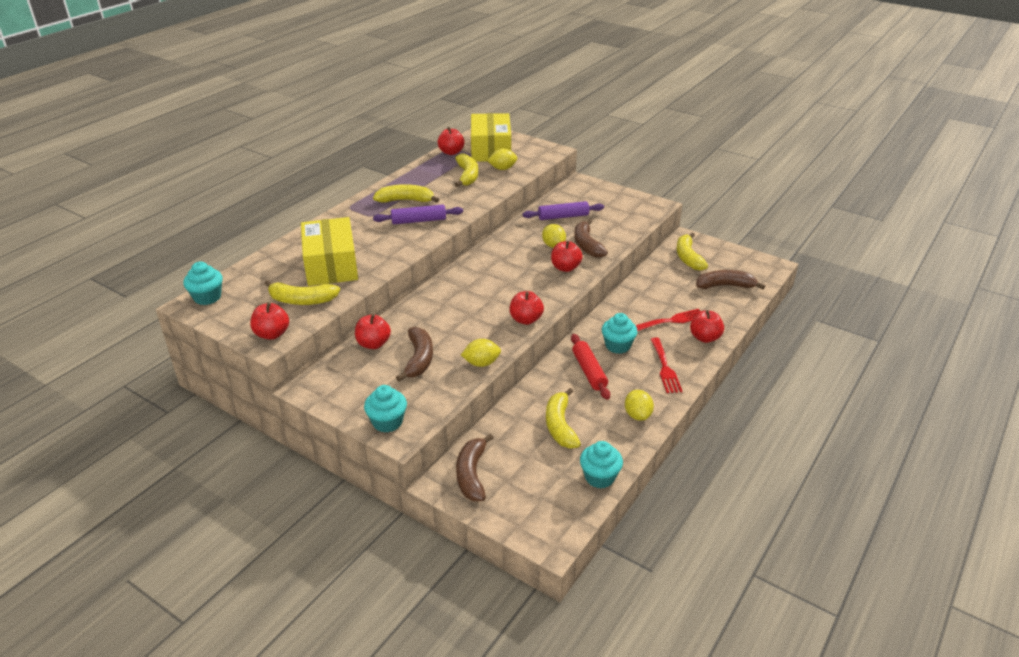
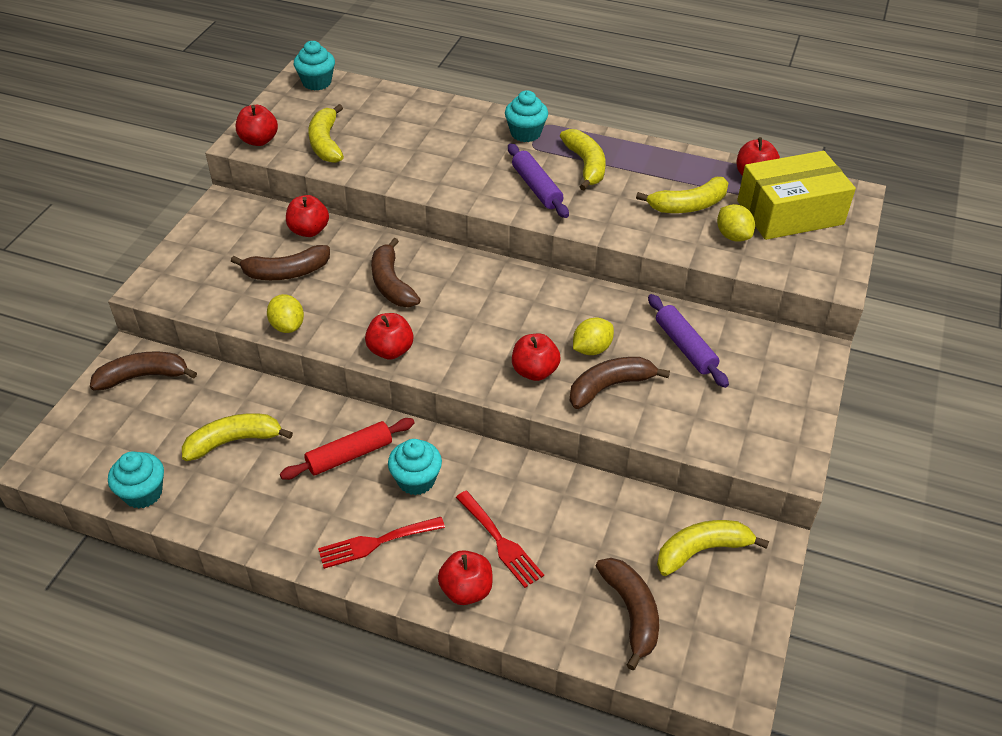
camera: 75 degrees right, 10 degrees up
yellow box [301,217,358,286] -> none
turquoise cupcake [364,385,407,433] -> turquoise cupcake moved to [505,90,548,142]
yellow lemon [625,390,654,421] -> none
none -> brown banana [371,238,421,307]

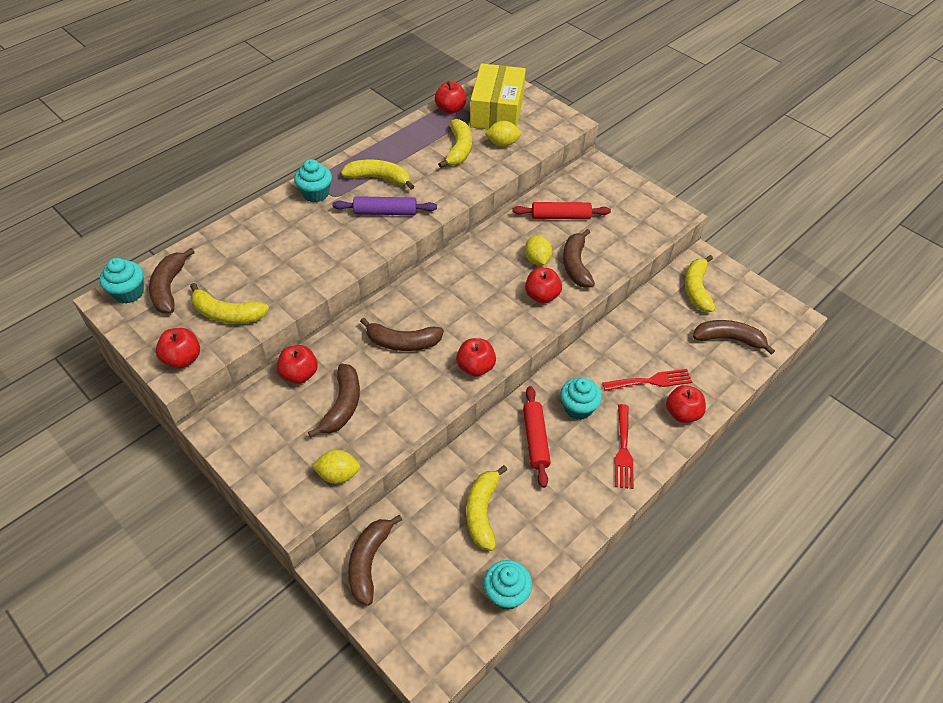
camera: 65 degrees left, 5 degrees up
yellow lemon [267,294,304,333] -> yellow lemon moved to [312,450,360,484]
purple rolling pin [648,294,729,388] -> red rolling pin [513,202,611,219]
none -> brown banana [149,248,195,313]

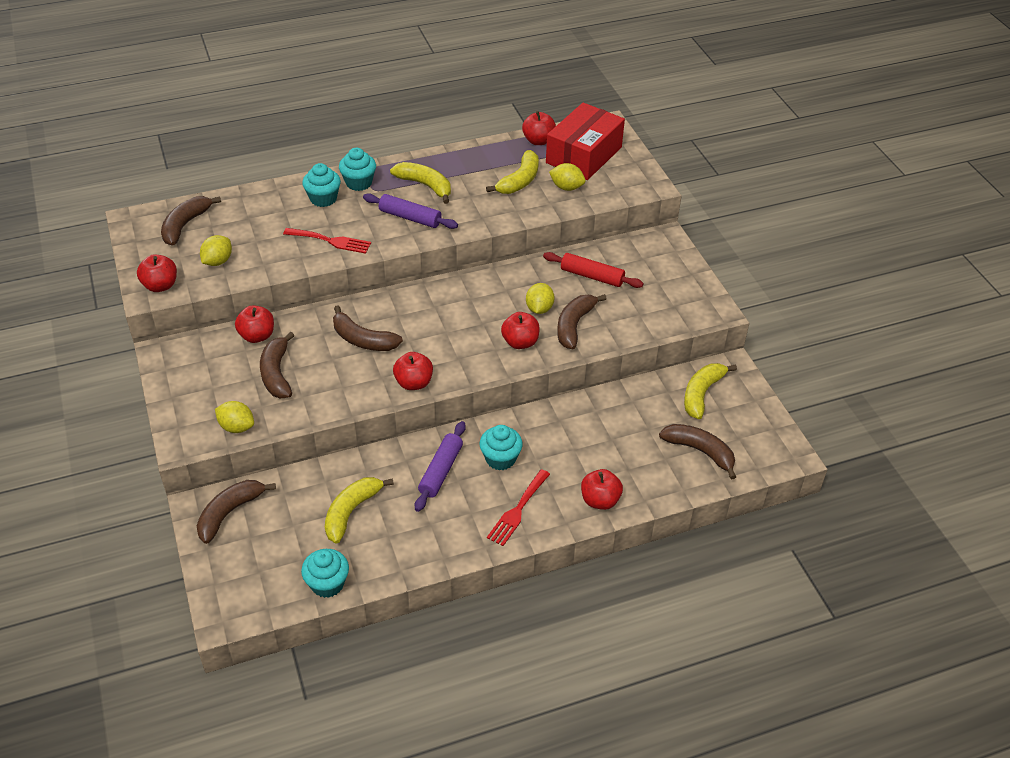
camera: 25 degrees right, 5 degrees down
turquoise cupcake [100,258,144,304] -> turquoise cupcake moved to [302,163,341,207]
yellow banana [190,283,269,324] -> yellow lemon [200,235,232,266]
brown banana [308,364,360,437] -> brown banana turned 135 degrees clockwise [260,332,295,398]
yellow box [470,63,526,129] -> red box [546,102,625,180]
red rolling pin [523,386,551,488] -> purple rolling pin [415,421,466,512]
red fork [602,369,692,391] -> red fork moved to [283,228,371,254]

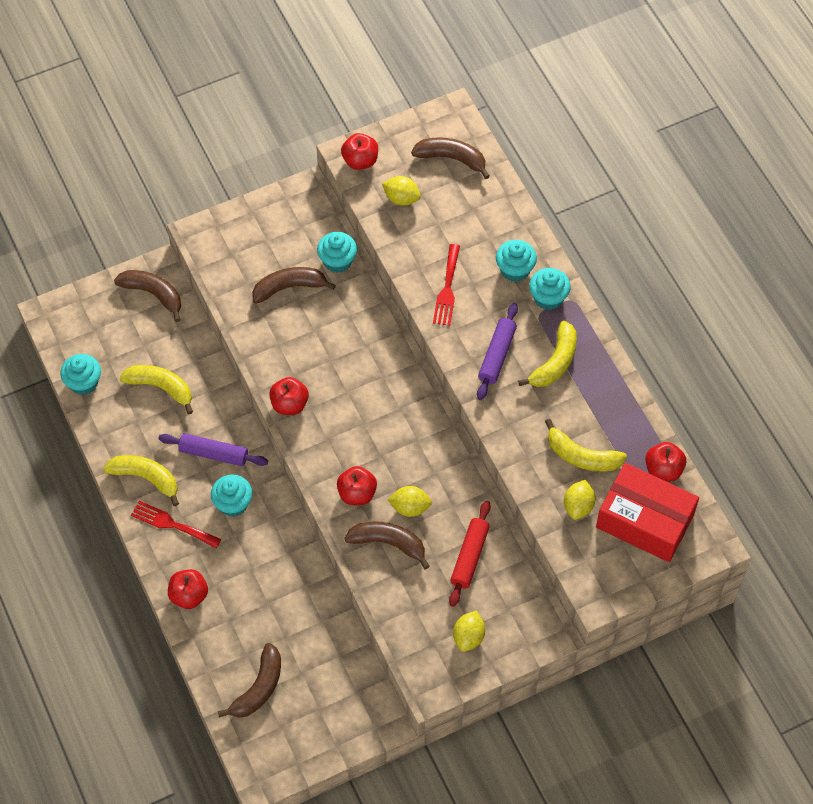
camera: 85 degrees right, 15 degrees up
yellow lemon [215,401,254,433] -> yellow lemon moved to [453,610,485,652]
red apple [235,305,274,343] -> turquoise cupcake [317,232,357,273]
brown banana [333,305,403,351] -> none
yellow banana [684,363,737,419] -> yellow banana moved to [103,455,179,506]

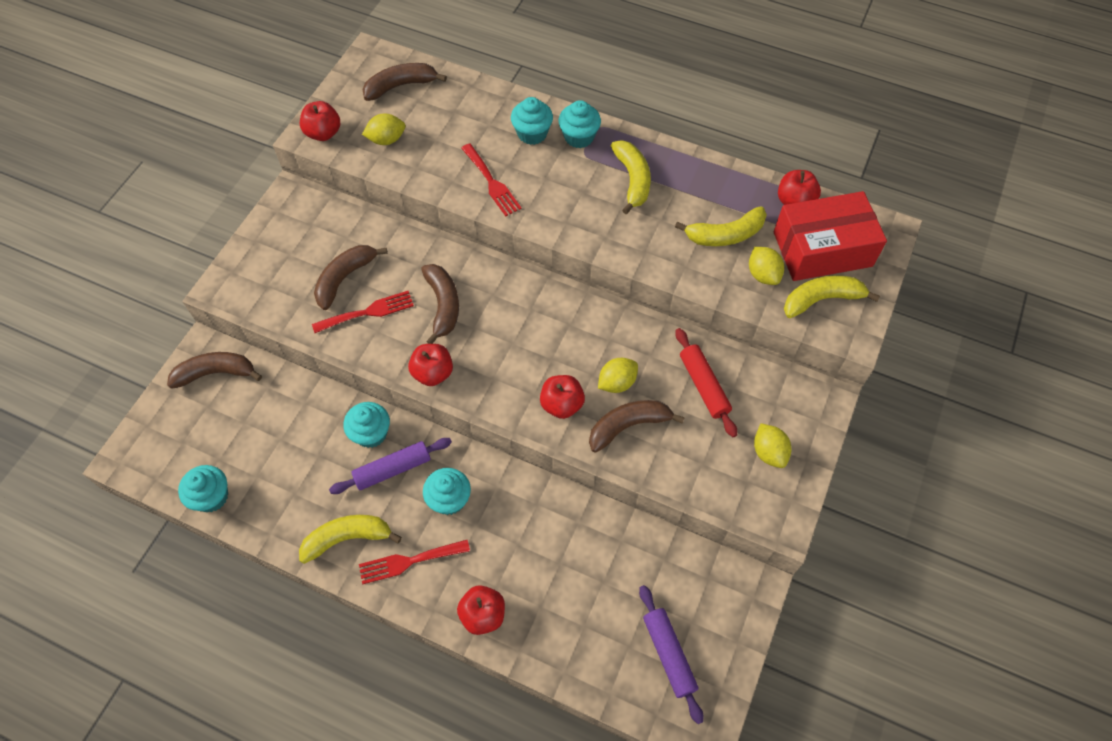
camera: 40 degrees left, 0 degrees up
yellow banana [119,365,193,414] -> yellow banana moved to [784,275,880,318]
brown banana [218,643,281,718] -> brown banana moved to [421,264,459,344]
turquoise cupcake [317,232,357,273] -> turquoise cupcake moved to [343,402,390,448]
purple rolling pin [477,303,518,400] -> purple rolling pin moved to [639,585,703,724]
none -> red fork [312,291,414,333]

